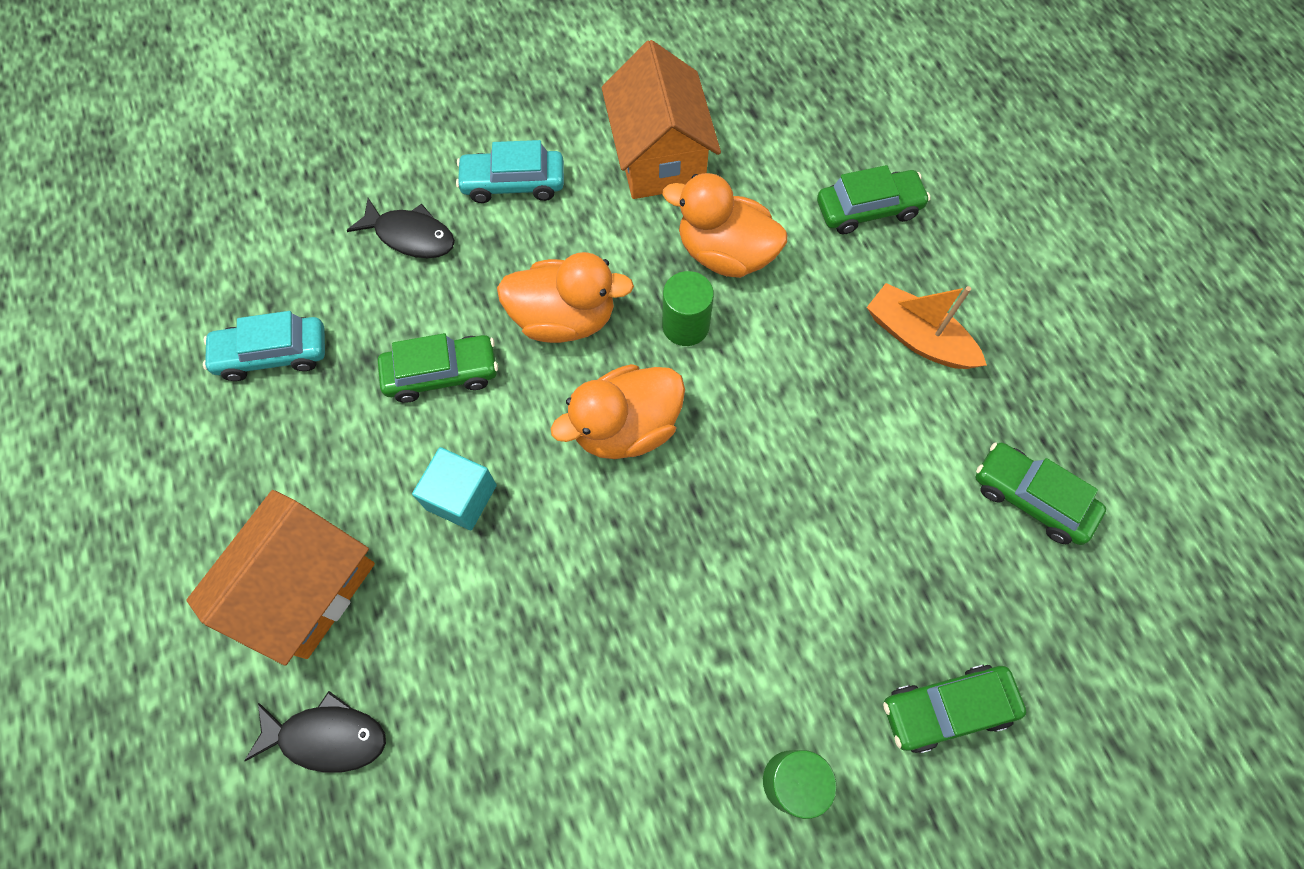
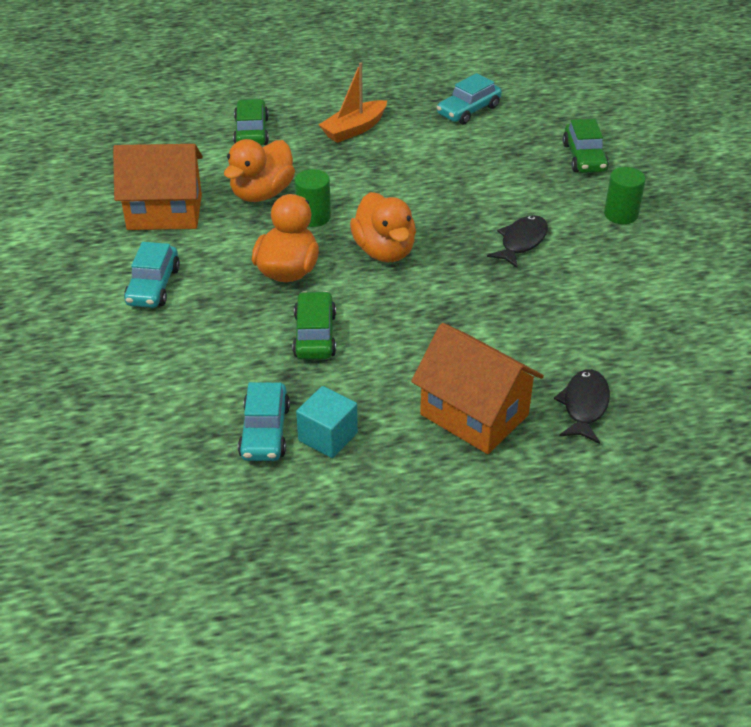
camera: 80 degrees left, 25 degrees down
black fish [346,198,455,258] -> black fish moved to [487,215,548,268]
turquoise cube [412,447,497,530] -> turquoise cube moved to [296,386,358,458]
green car [975,443,1106,545] -> turquoise car [437,73,502,125]

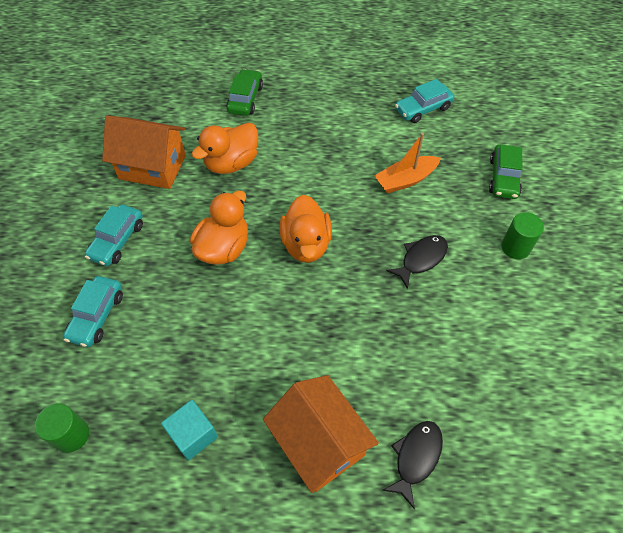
camera: 15 degrees right, 15 degrees up
turquoise car [238,382,290,461] -> turquoise car moved to [63,276,123,347]
green car [292,291,336,360] -> none
green cylinder [295,169,331,227] -> green cylinder moved to [35,404,89,453]
orange boat [319,62,387,143] -> orange boat moved to [374,133,441,193]

